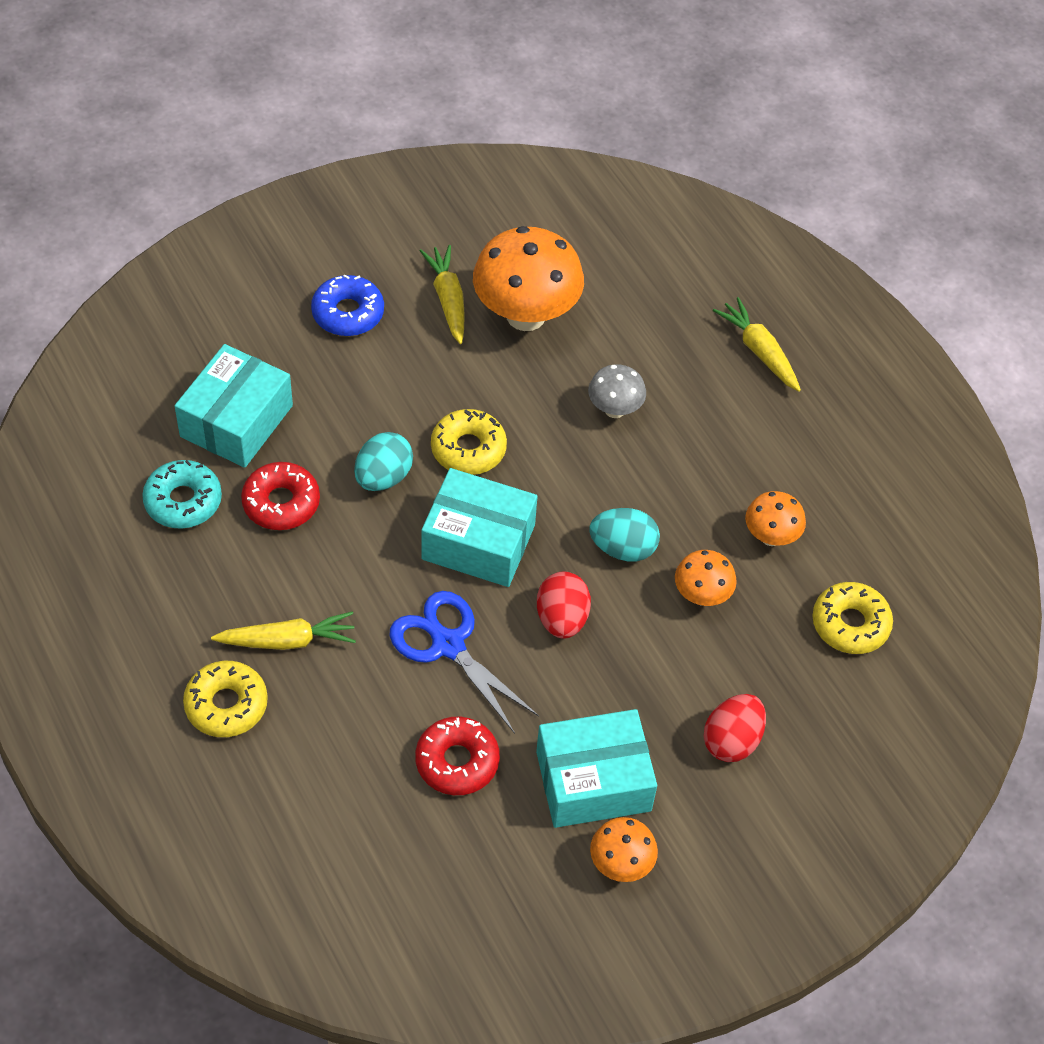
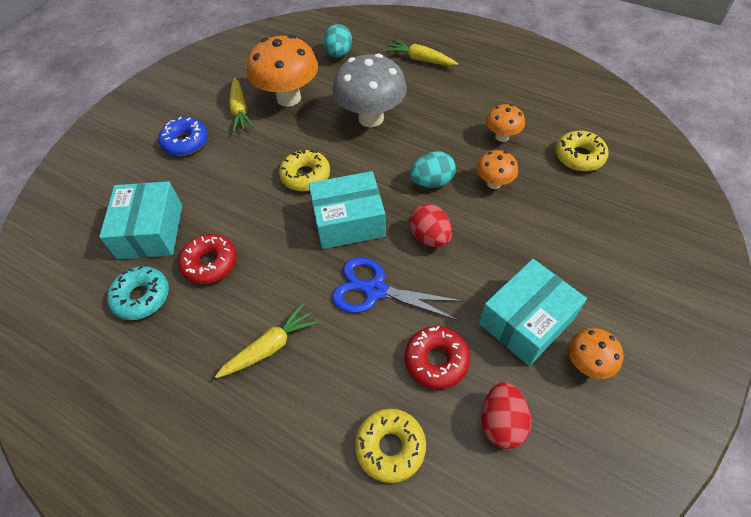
camera: 25 degrees left, 0 degrees up
yellow donut [183,661,268,737] -> yellow donut moved to [355,408,426,483]
turquoise egg [354,432,413,491] -> turquoise egg moved to [323,24,352,58]
yellow carrot [420,245,465,344] -> yellow carrot turned 150 degrees counterclockwise [229,78,254,132]
grey mushroom [588,364,646,418] -> grey mushroom [332,54,407,127], size x1.95
red egg [704,694,766,762] -> red egg moved to [482,382,531,449]

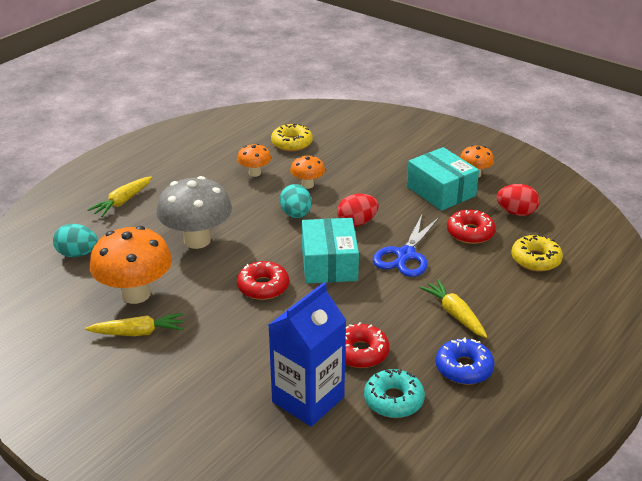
camera: 85 degrees left, 20 degrees down
turquoise box [99,181,182,259] -> blue carton [269,282,346,426]
blue donut [158,117,208,156] -> blue donut moved to [436,338,495,384]
yellow donut [279,149,330,192] -> red donut [237,261,289,300]

